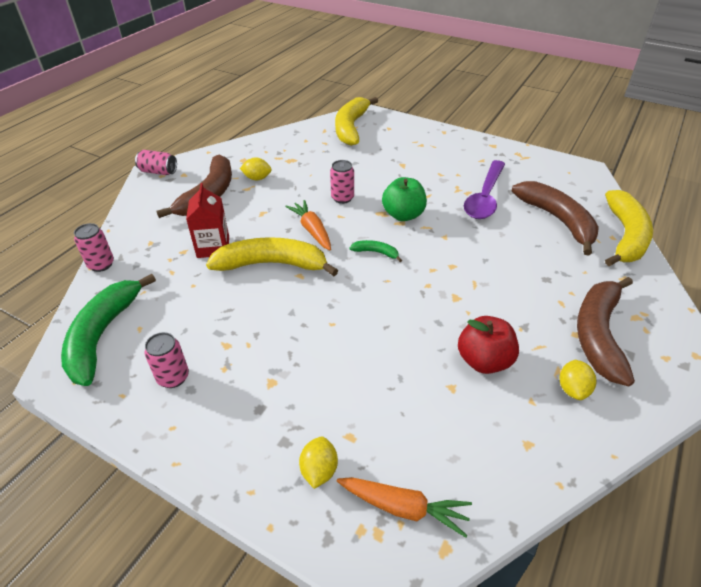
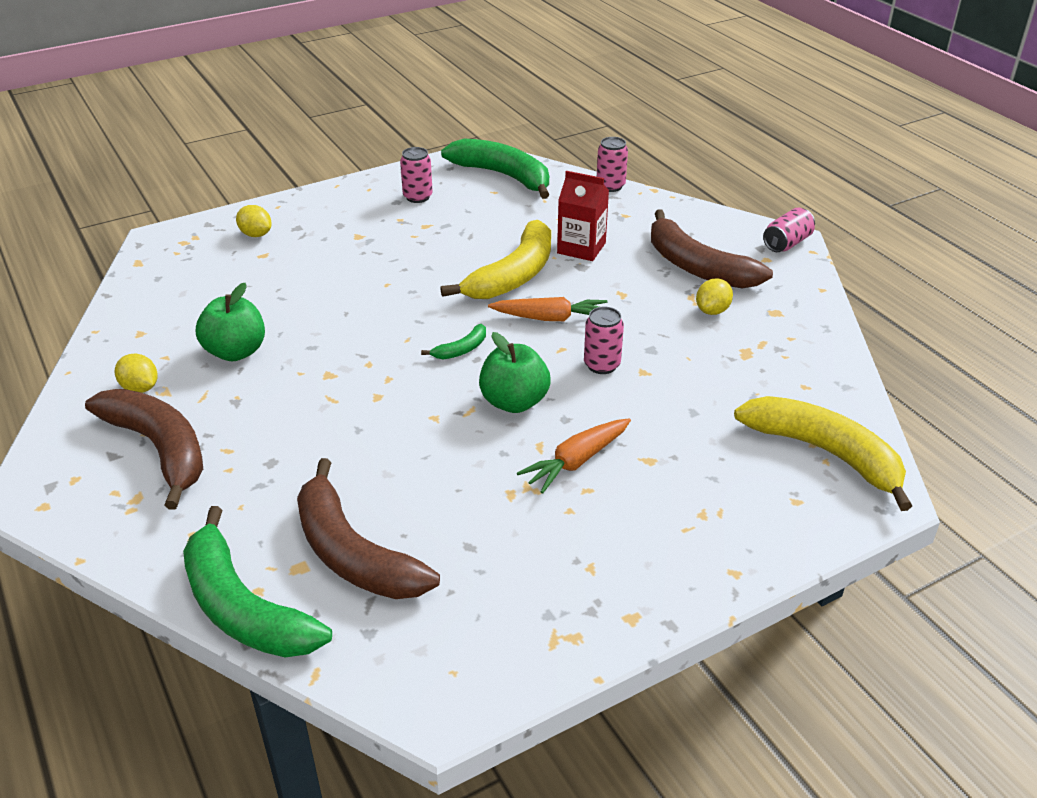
camera: 120 degrees right, 5 degrees down
orange carrot [337,477,472,538] -> orange carrot moved to [517,418,631,494]
red apple [458,316,519,374] -> green apple [196,283,265,361]
purple spoon [464,160,505,219] -> none
brown banana [512,181,599,256] -> brown banana turned 45 degrees clockwise [297,458,440,599]
yellow banana [605,190,653,266] -> green banana [183,506,332,657]

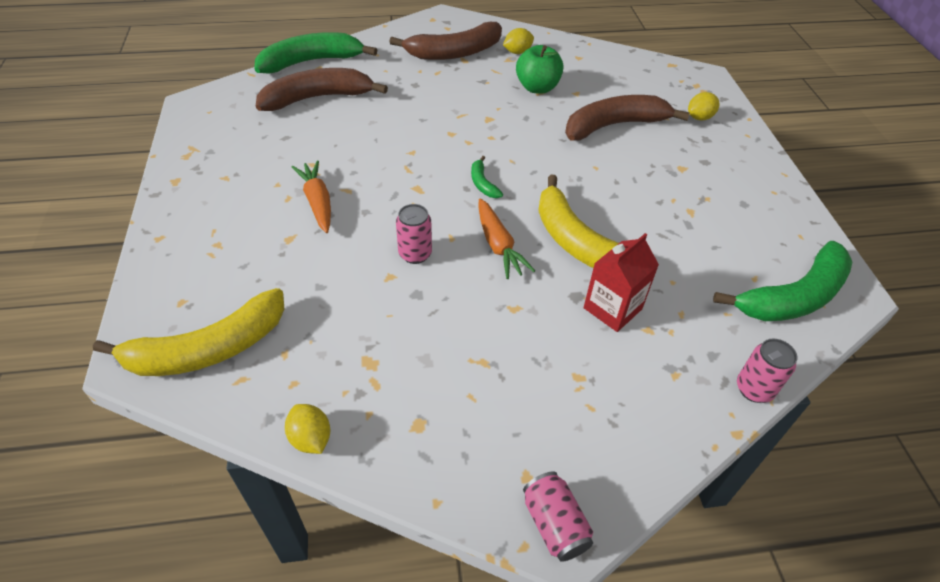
camera: 110 degrees right, 10 degrees up
pink can [400,147,433,203] -> none
green apple [479,332,551,413] -> none
orange carrot [488,297,608,321] -> orange carrot turned 45 degrees counterclockwise [478,199,535,279]
brown banana [651,210,773,288] -> brown banana moved to [565,95,690,141]
yellow lemon [696,278,733,315] -> yellow lemon moved to [285,404,330,454]

